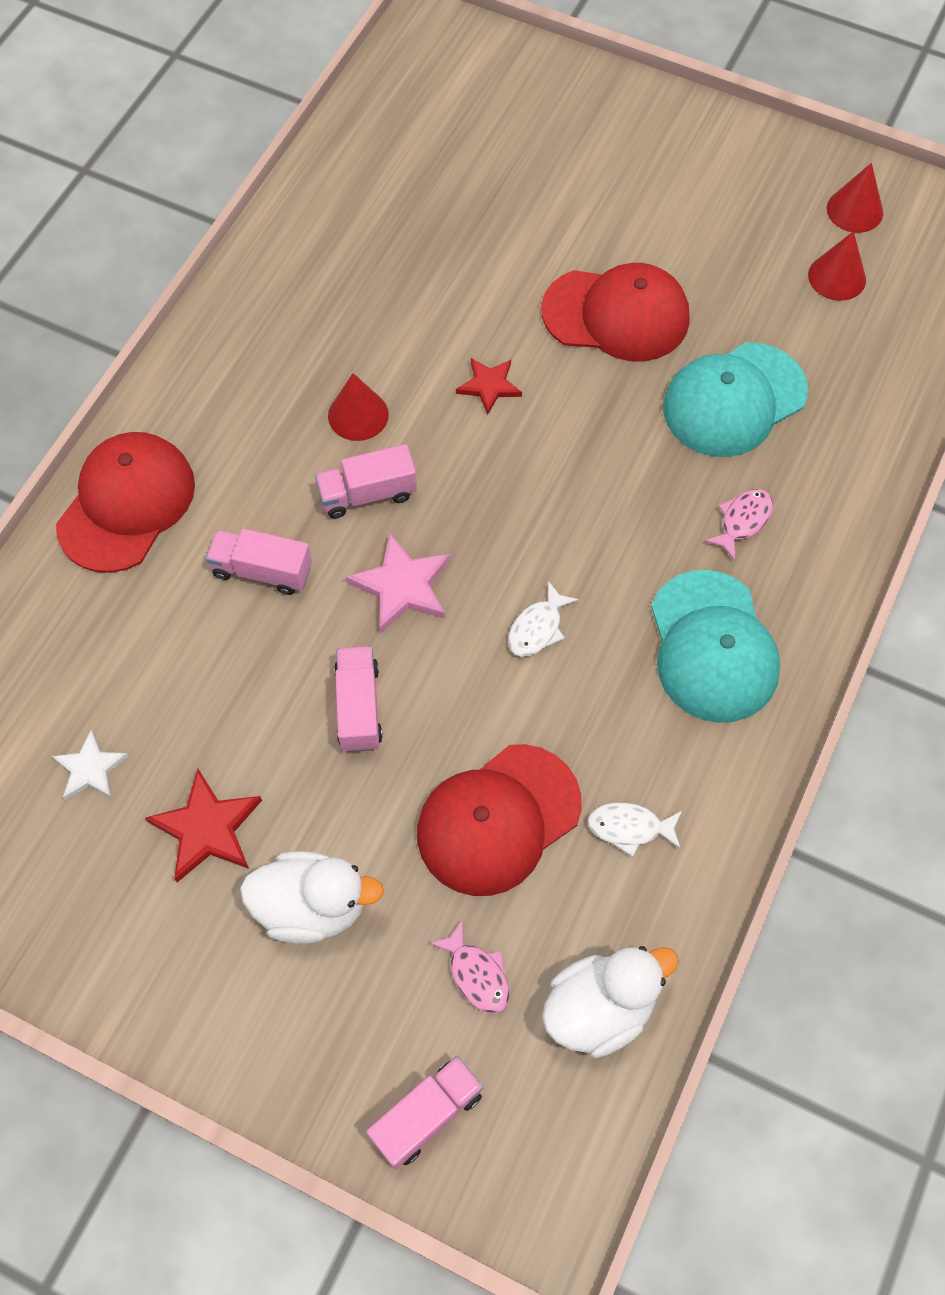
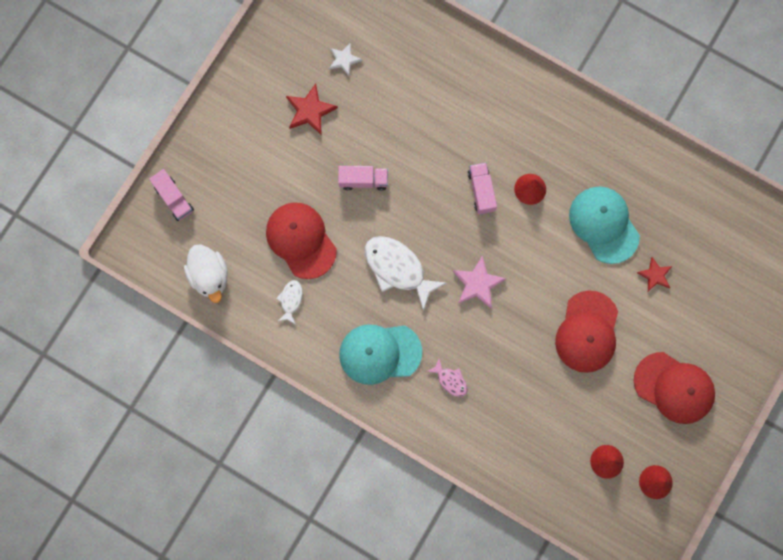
camera: 95 degrees right, 15 degrees up
red cap [56,432,195,573] -> red cap moved to [634,352,715,424]
pink truck [206,529,312,595] -> none
white duck [240,851,384,944] -> none
pink star [346,532,450,633] -> pink star moved to [453,255,507,309]
pink fish [429,921,510,1014] -> none
red star [456,358,522,415] -> red star moved to [637,257,672,291]
white fish [508,581,579,657] -> white fish [365,236,446,311], size x2.01
turquoise cap [663,343,808,457] -> turquoise cap moved to [569,186,640,264]

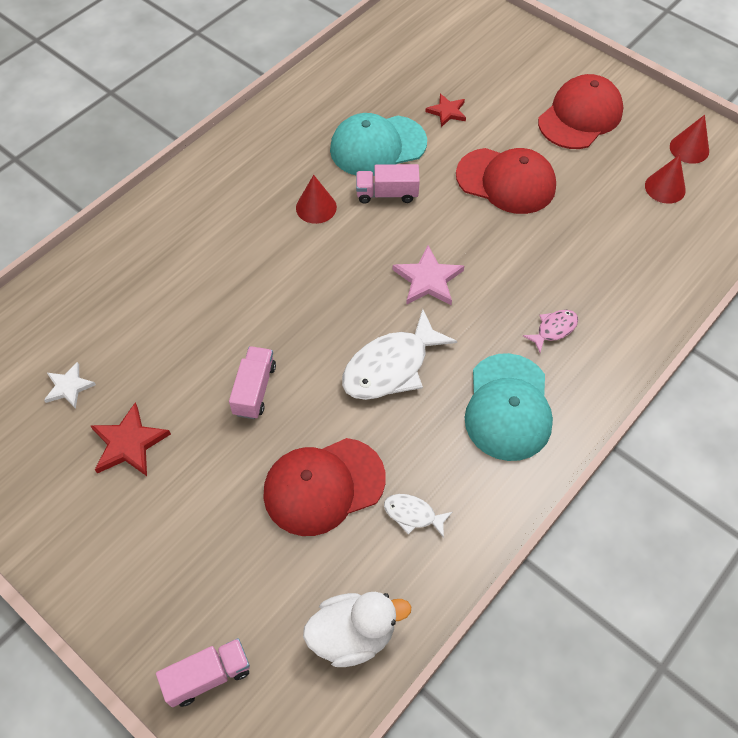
camera: 80 degrees left, 20 degrees down
pink truck [468,163,497,214] -> pink truck moved to [356,164,420,204]

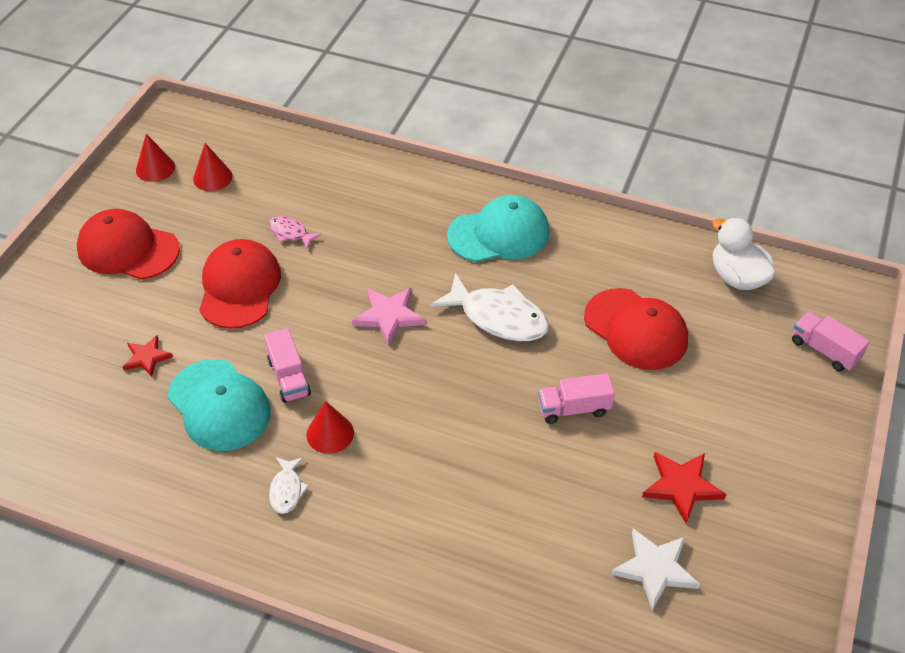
camera: 110 degrees left, 10 degrees down
white star [44,362,96,409] -> white star [611,528,700,610], size x1.52
white fish [384,494,453,538] -> white fish moved to [269,457,309,514]
pink fish [523,310,578,352] -> pink fish moved to [269,216,321,249]

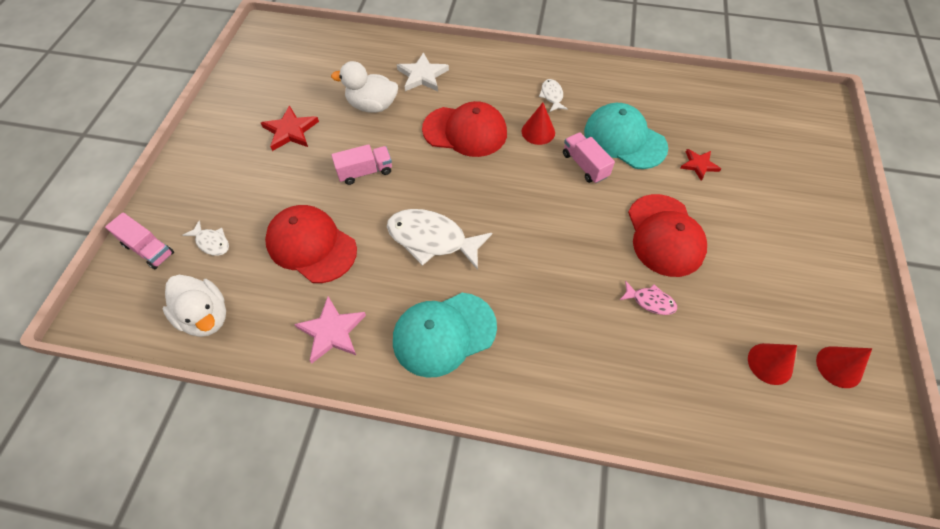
camera: 170 degrees right, 10 degrees up
red cap [77,209,180,280] -> red cap moved to [422,101,507,157]
pink star [352,287,426,346] -> pink star moved to [294,297,366,363]
white star [611,528,700,610] -> white star moved to [397,52,449,91]
none -> white fish [183,221,229,256]
none -> white duck [331,61,398,113]

